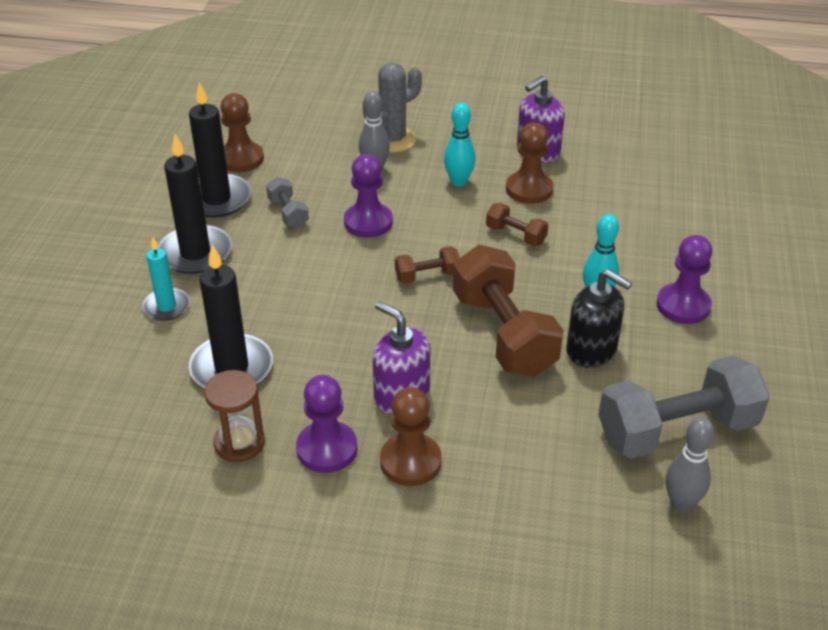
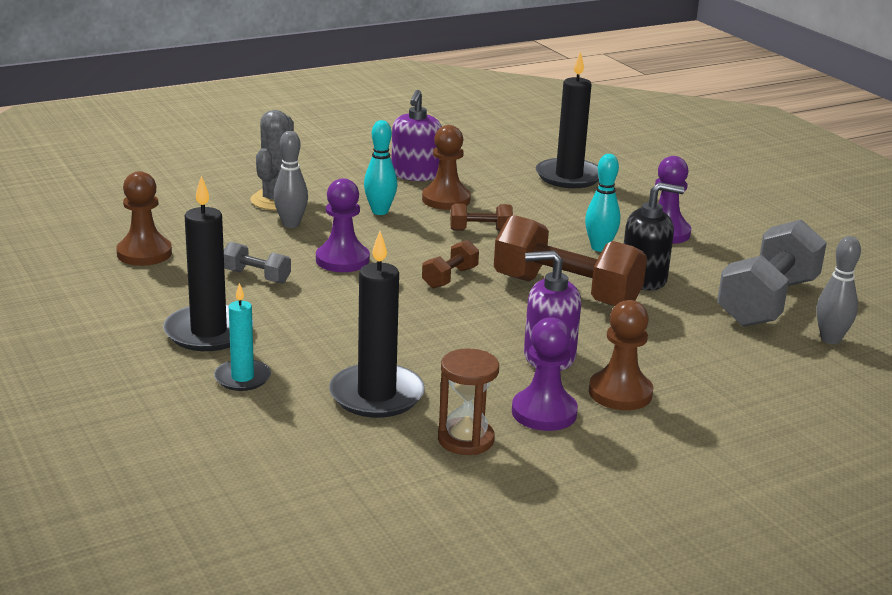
camera: 40 degrees left, 15 degrees down
black candle [189,82,251,218] -> black candle moved to [536,51,599,188]

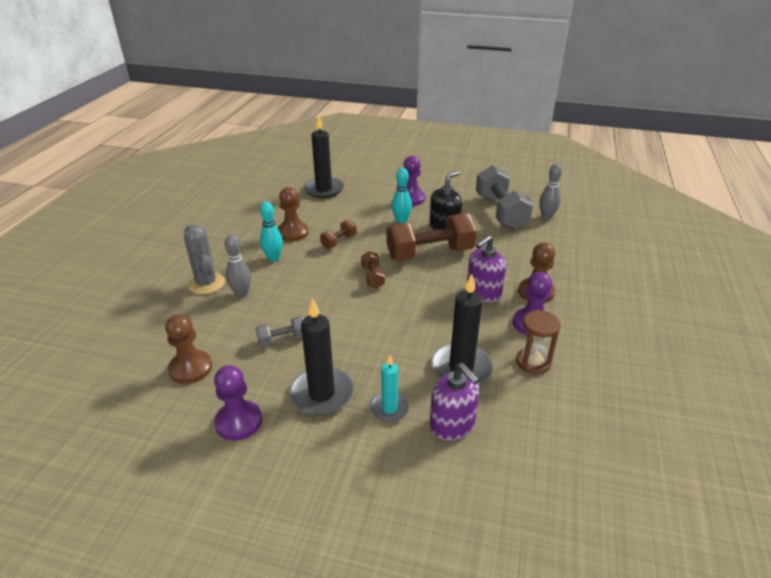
camera: 45 degrees left, 10 degrees up
purple pawn [316,178,370,272] -> purple pawn moved to [214,365,262,441]
purple soap dispenser [391,90,442,181] -> purple soap dispenser moved to [430,363,480,441]

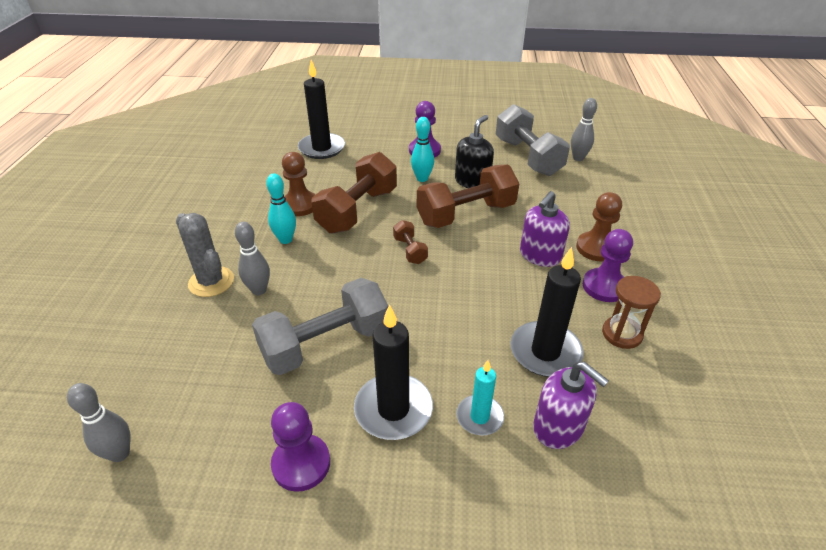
camera: 10 degrees left, 5 degrees up
brown pawn [165,314,212,384] -> none
grey dumbbell [256,316,304,347] -> grey dumbbell [252,278,388,375], size x2.14
brown dumbbell [320,220,357,249] -> brown dumbbell [312,152,397,234], size x2.14
none -> grey bowling pin [67,383,131,462]

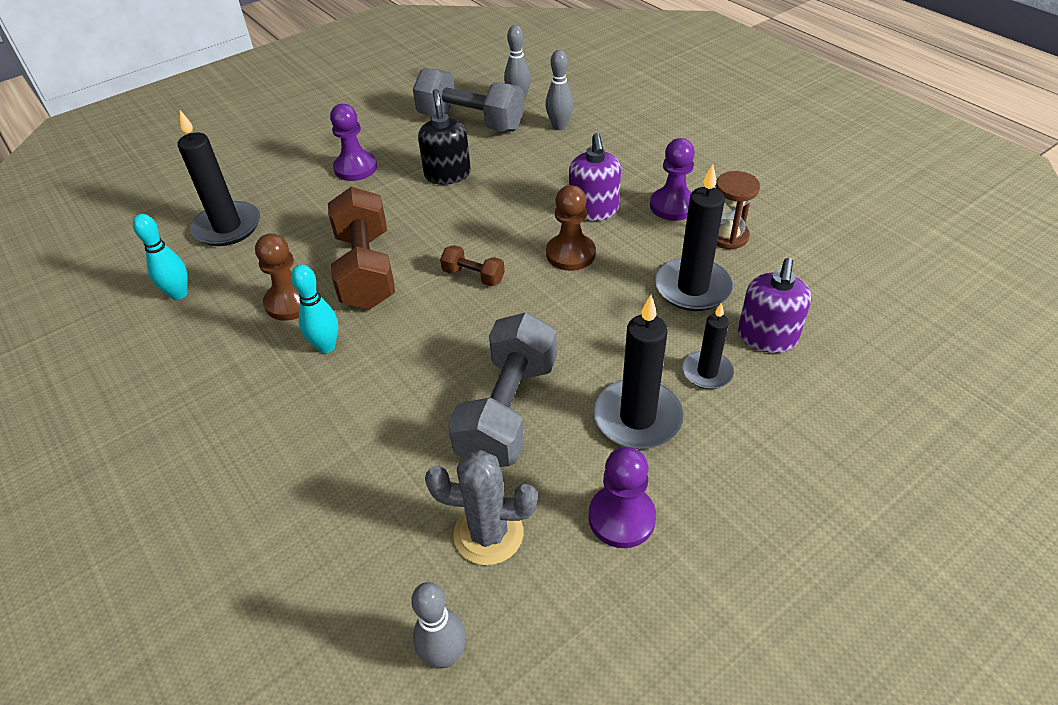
camera: 40 degrees left, 5 degrees up
grey cactus [176,213,234,297] -> grey cactus moved to [425,450,537,565]
grey bowling pin [235,222,270,295] -> grey bowling pin moved to [546,50,574,130]
turquoise bowling pin [411,117,434,182] -> turquoise bowling pin moved to [133,214,188,300]
brown dumbbell [417,164,519,228] -> none
turquoise candle [456,360,504,435] -> black candle [682,303,734,389]
purple soap dispenser [533,362,609,449] -> purple soap dispenser turned 105 degrees clockwise [738,258,812,353]
brown pawn [576,192,622,262] -> brown pawn moved to [546,185,595,271]

